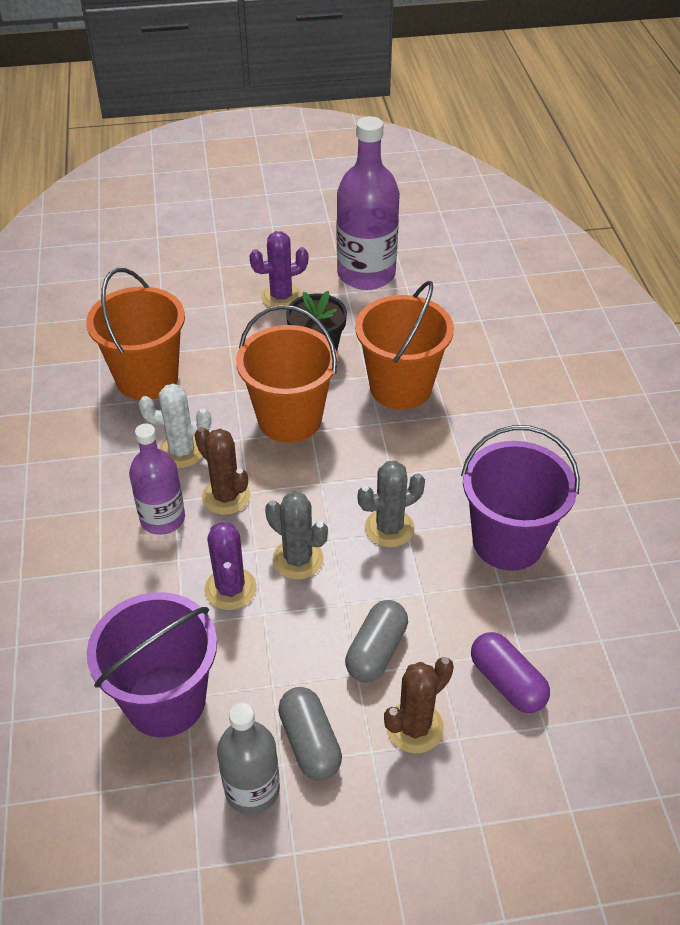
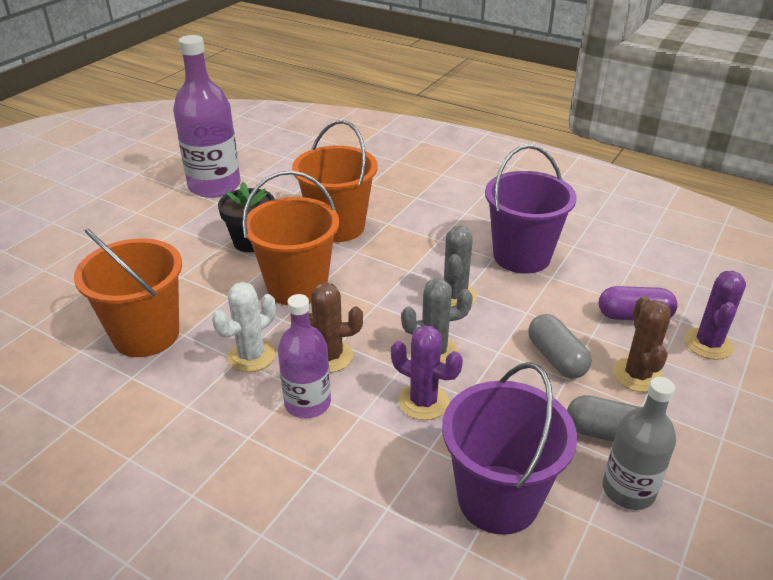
camera: 50 degrees left, 10 degrees down
purple cactus [250,231,308,307] -> purple cactus moved to [685,271,746,360]

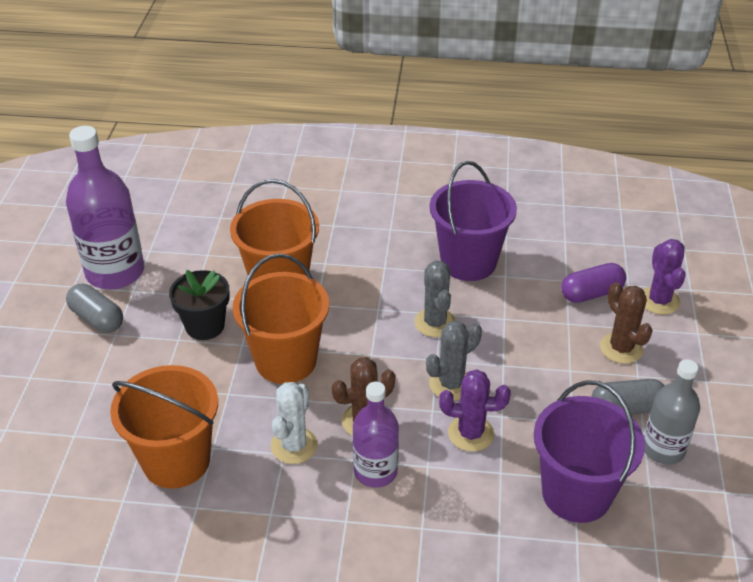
camera: 25 degrees left, 5 degrees up
grey capsule [528,314,591,378] -> grey capsule moved to [66,284,123,333]

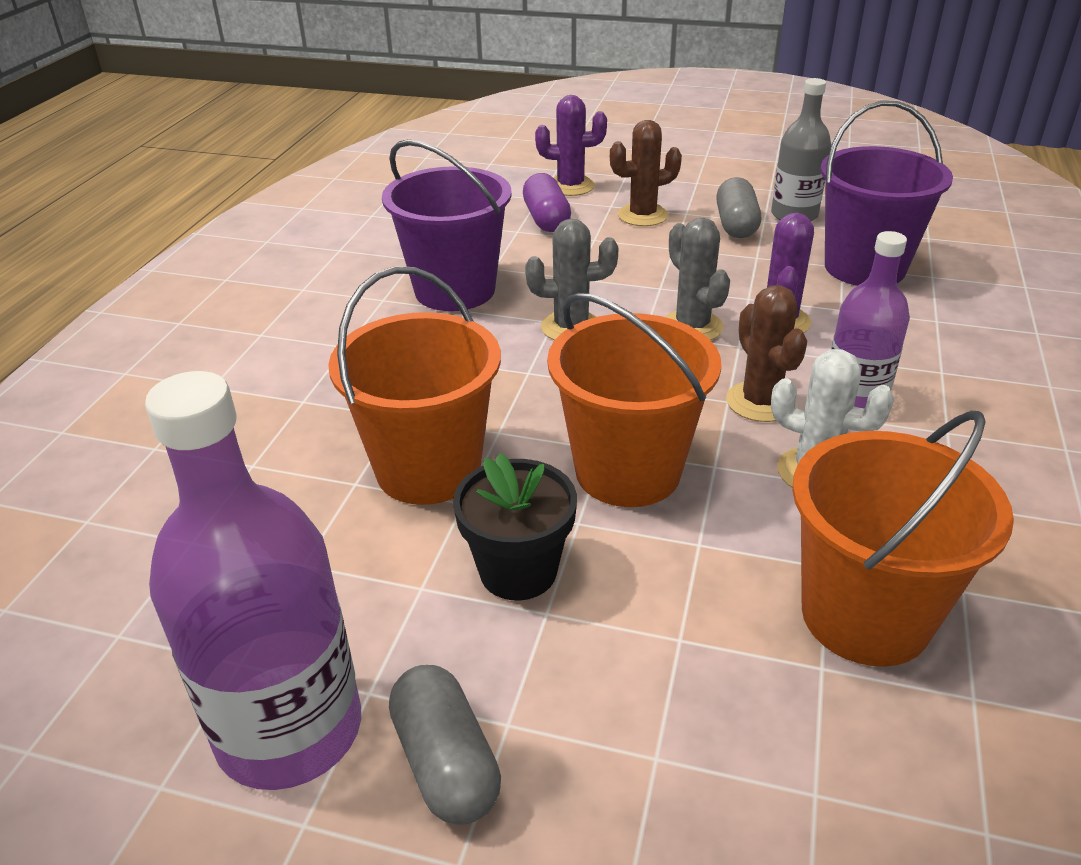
camera: 80 degrees left, 5 degrees down
grey capsule [66,284,123,333] -> grey capsule turned 75 degrees counterclockwise [389,665,501,825]

